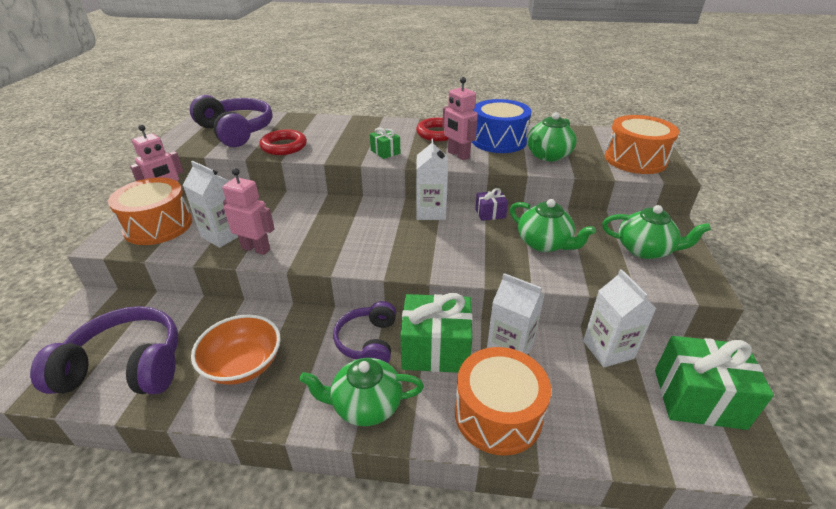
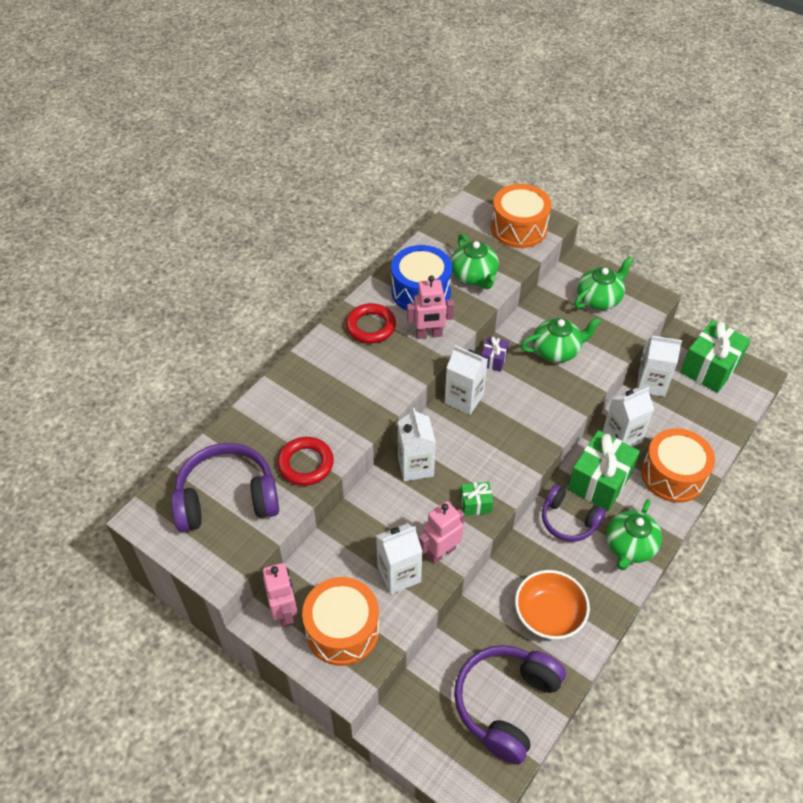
camera: 60 degrees left, 15 degrees up
green gift [370,127,400,159] -> green gift moved to [460,482,493,516]
none -> white carton [398,408,436,481]

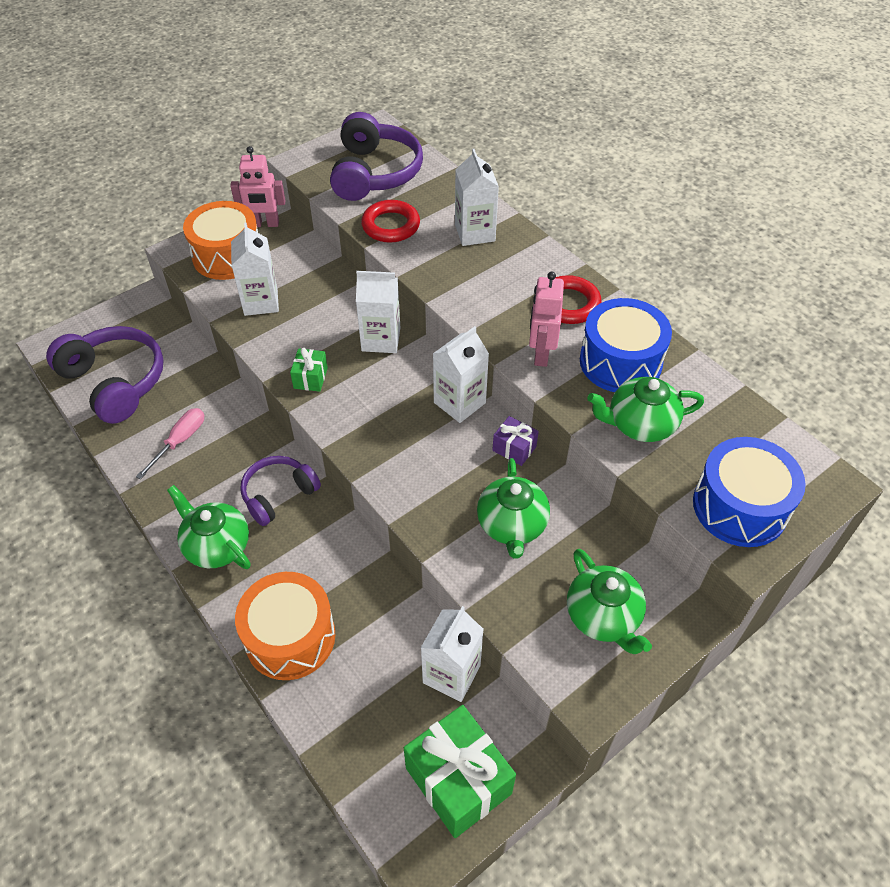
camera: 105 degrees right, 0 degrees up
pink robot [419,501,465,564] -> none
orange drum [491,184,551,248] -> blue drum [693,437,806,547]
orange bowl [515,570,590,639] -> pink screwdriver [136,408,204,479]
green gift [568,430,640,511] -> none
white carton [602,387,654,447] -> white carton moved to [455,149,499,246]

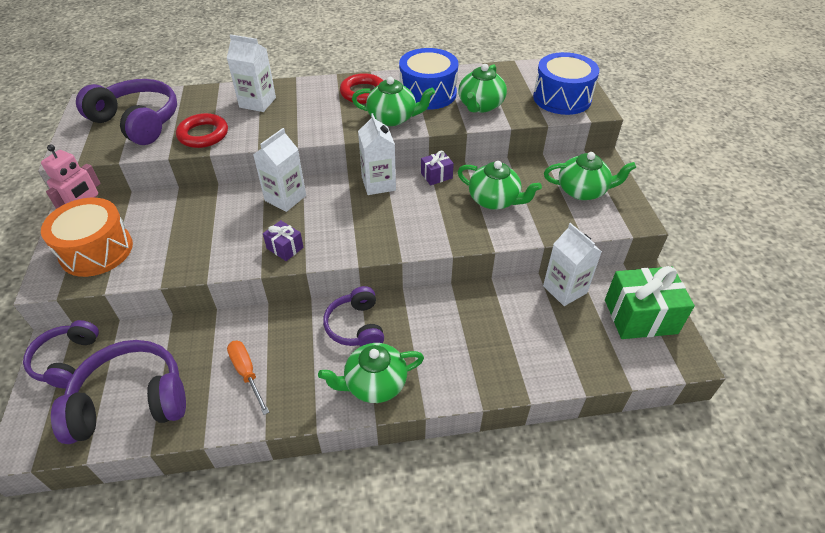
camera: 60 degrees left, 5 degrees down
pink screwdriver [136,408,204,479] -> orange screwdriver [227,341,269,415]
white carton [231,222,279,316] -> none
orange drum [235,572,335,680] -> none
green gift [290,348,328,392] -> purple gift [263,220,304,261]
pink robot [529,271,564,367] -> green teapot [352,77,435,126]
none -> purple headphones [23,320,99,388]

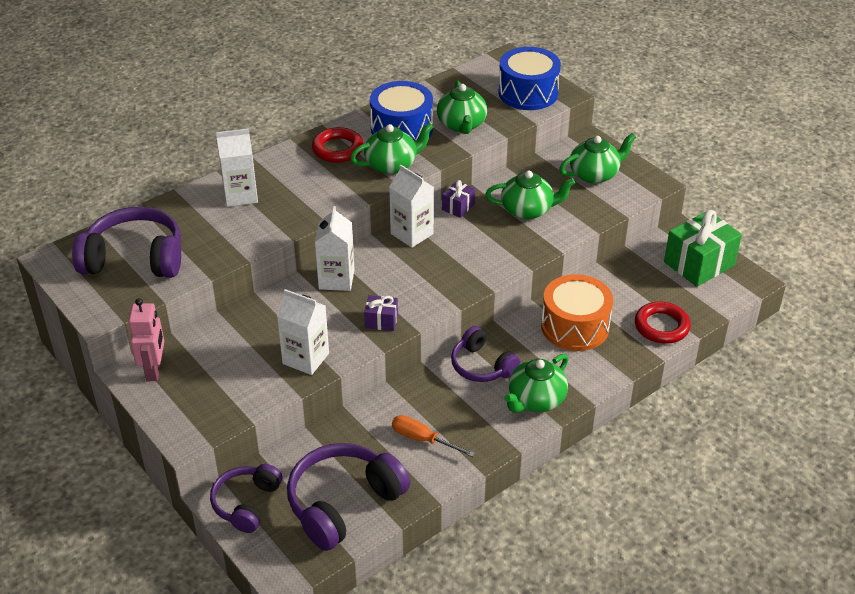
camera: 30 degrees left, 5 degrees down
purple headphones [23,320,99,388] -> purple headphones turned 45 degrees clockwise [210,464,283,533]
orange drum [41,198,133,277] -> orange drum moved to [541,274,613,351]
red ring [176,113,228,148] -> red ring moved to [635,302,691,344]
white carton [543,223,602,306] -> white carton moved to [277,289,329,375]

